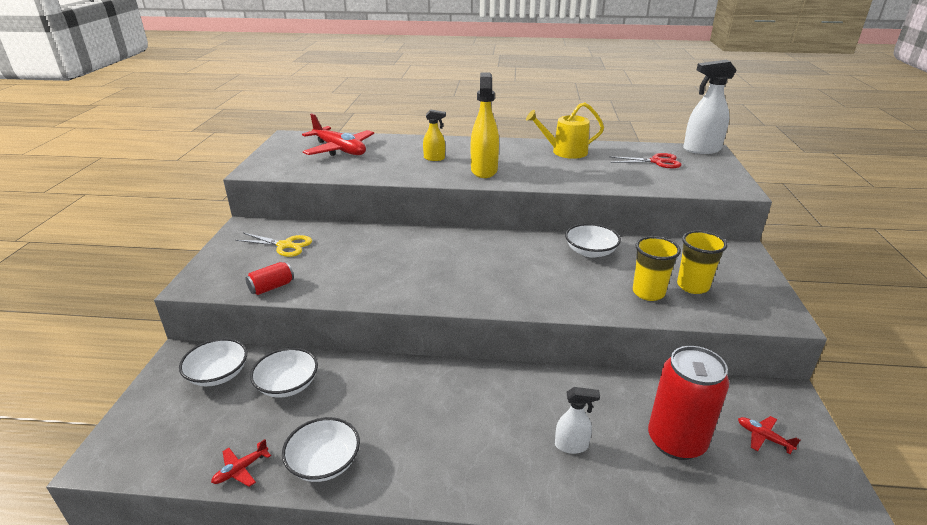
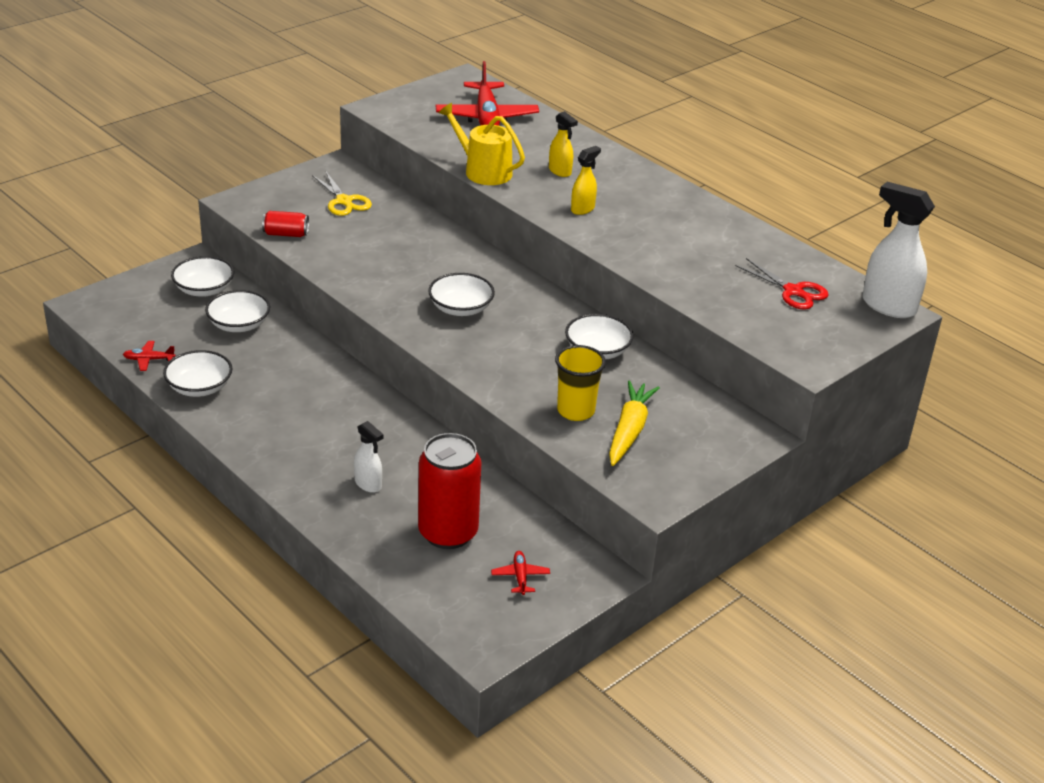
camera: 40 degrees right, 5 degrees up
yellow spray bottle [471,73,499,178] -> yellow spray bottle [571,146,601,215], size x0.54
yellow watering can [526,102,604,159] -> yellow watering can moved to [438,103,525,185]
yellow cup [677,231,728,294] -> yellow carrot [609,380,660,466]
none -> white bowl [428,273,495,316]

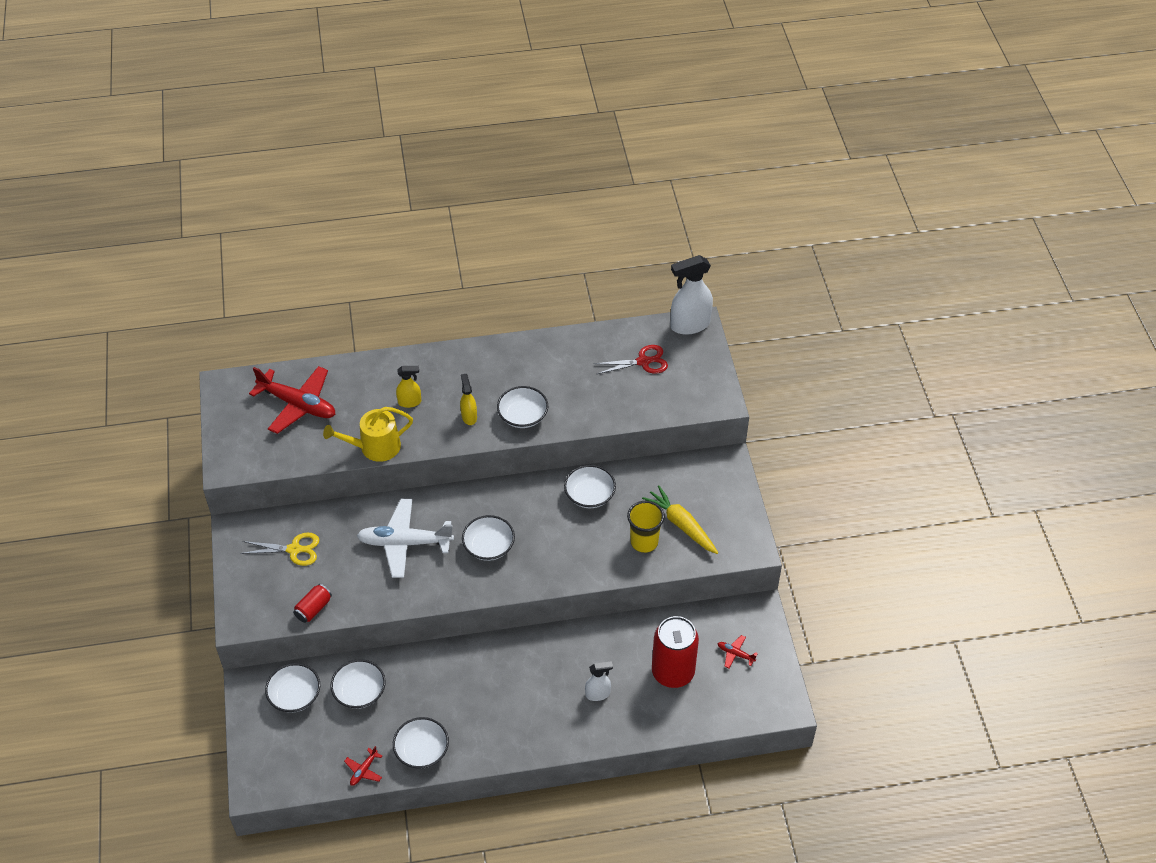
camera: 55 degrees left, 15 degrees up
none -> white plane [357,499,454,578]
none -> white bowl [497,386,548,428]

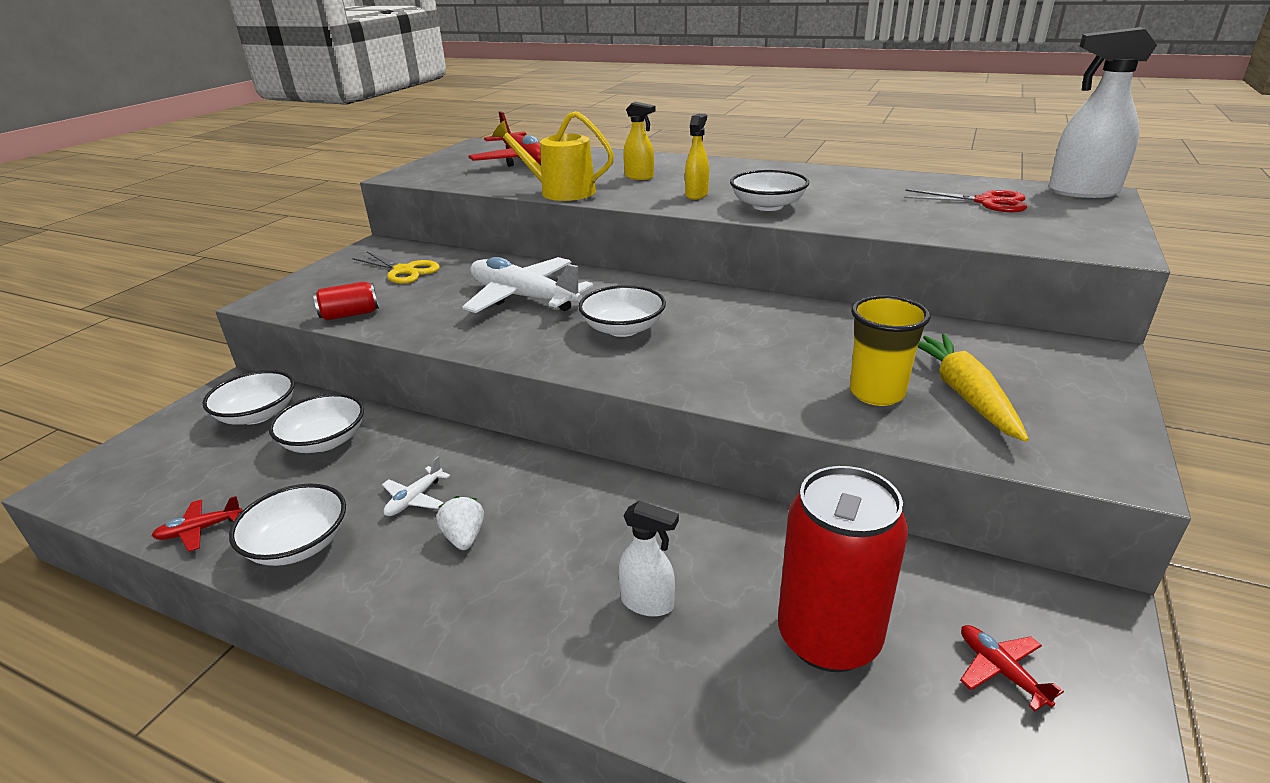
camera: 35 degrees right, 20 degrees down
white bowl [564,465,616,508] -> none
none -> white plane [382,456,450,516]
none -> white strawberry [437,496,484,550]

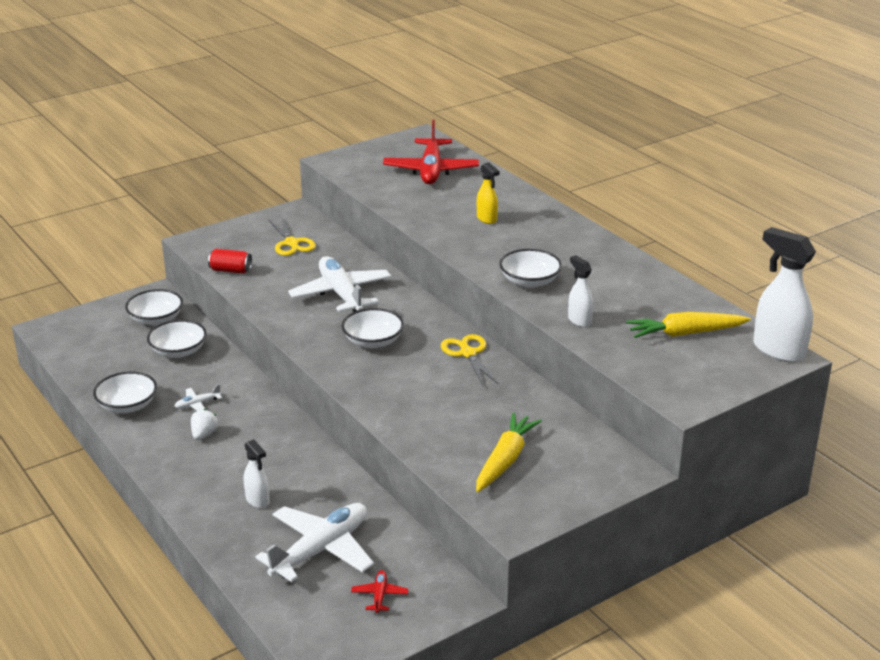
camera: 30 degrees right, 0 degrees up
red plane [152,496,243,552] -> none
yellow watering can [492,111,614,201] -> none
yellow spray bottle [685,114,709,200] -> none
red can [778,466,908,672] -> white plane [255,503,374,582]
yellow cup [850,295,930,406] -> none
red scissors [904,189,1027,212] -> yellow carrot [626,312,751,338]
none -> yellow scissors [441,334,499,386]
none -> white spray bottle [568,255,593,327]

